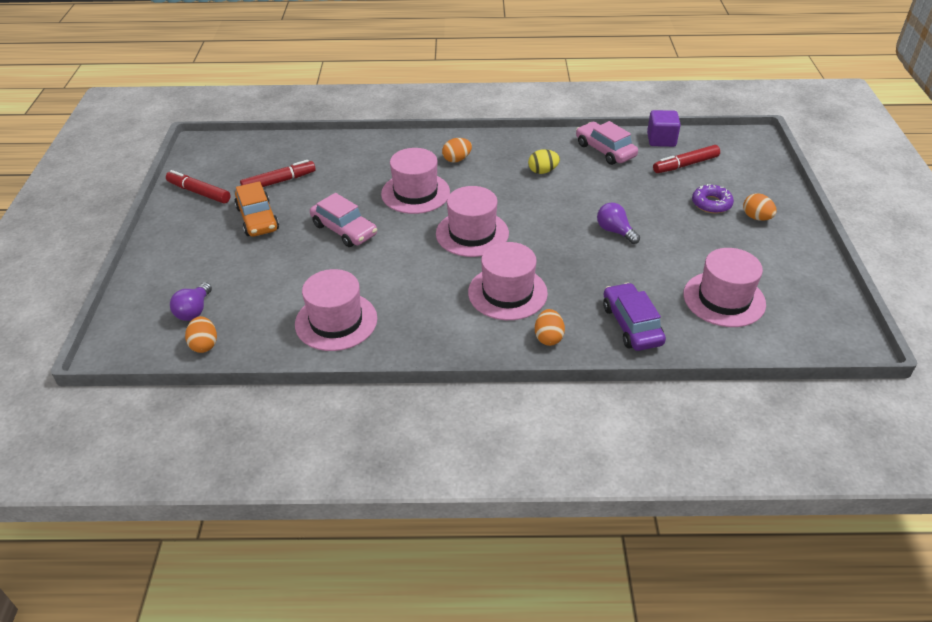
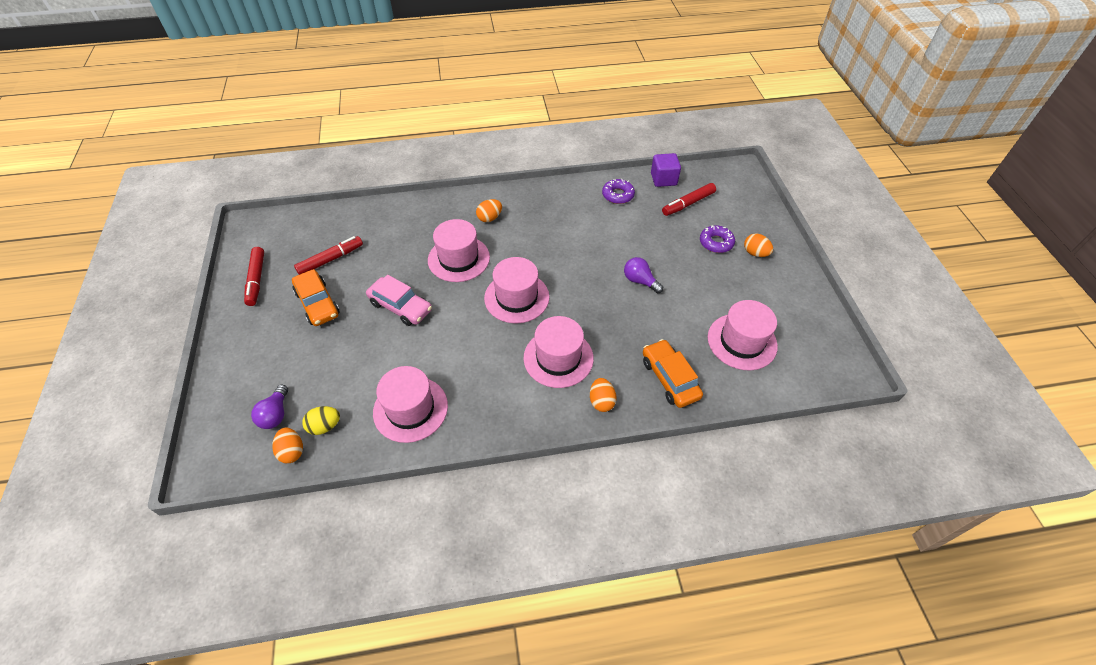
camera: 10 degrees left, 10 degrees up
red marker [166,170,231,203] -> red marker turned 120 degrees counterclockwise [244,247,264,306]
yellow egg [528,149,560,174] -> yellow egg moved to [302,406,340,435]
pink car [576,121,638,165] -> purple donut [602,179,635,204]
purple car [603,283,666,351] -> orange car [643,339,703,408]

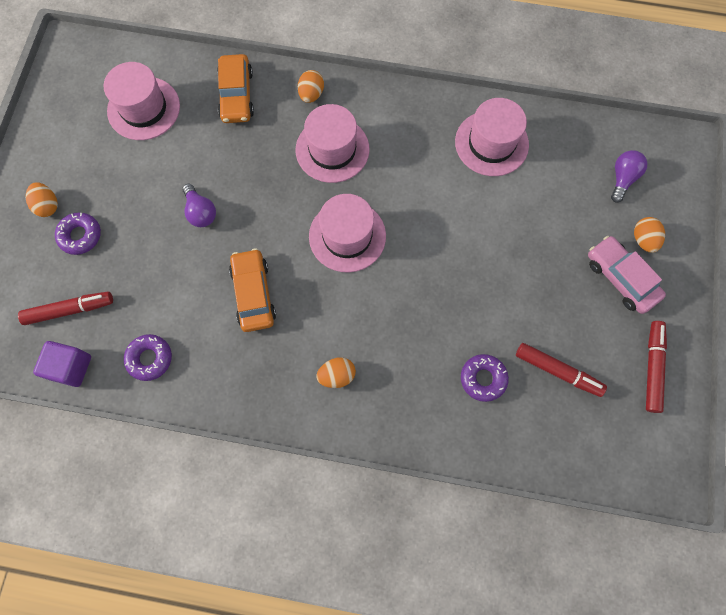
camera: 160 degrees left, 20 degrees up
orange egg [272,428,303,463] -> orange egg moved to [634,217,665,253]
orange car [292,269,340,326] -> orange car moved to [229,248,276,332]
red marker [294,236,363,275] -> red marker turned 135 degrees counterclockwise [516,343,607,397]
yellow egg [302,406,340,435] -> none
pink car [366,275,432,326] -> pink car moved to [588,236,666,314]
pink hat [428,219,490,282] -> none
none -> purple donut [461,354,509,402]

